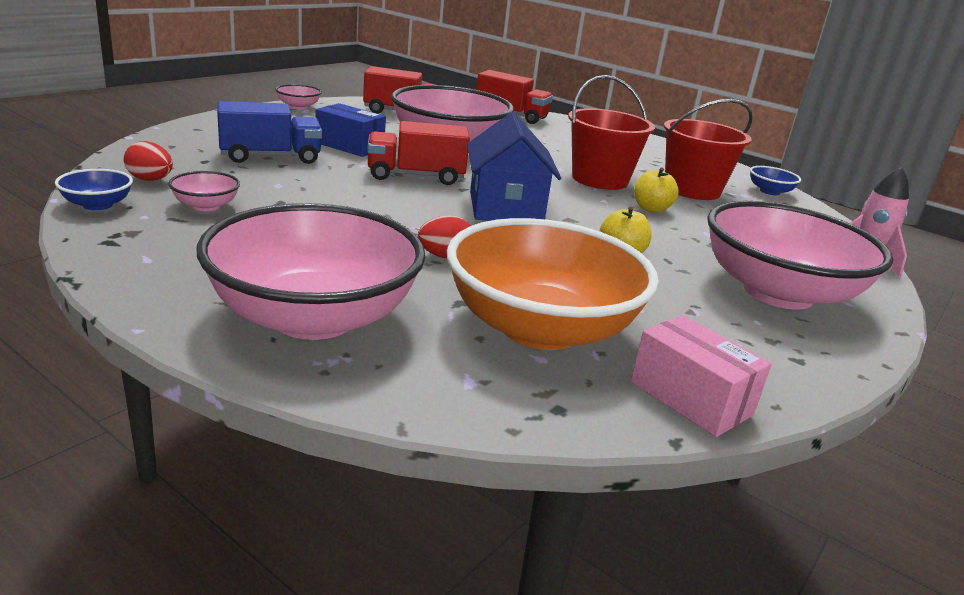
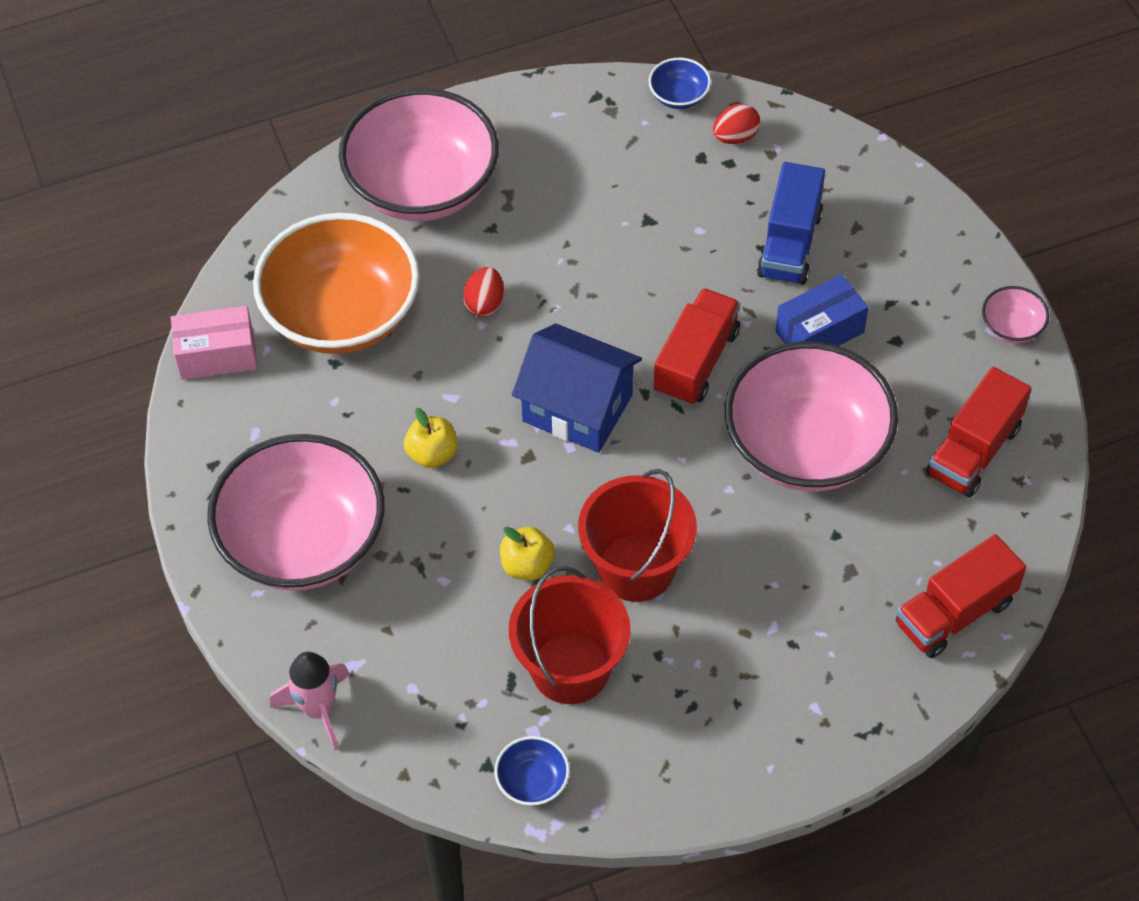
camera: 125 degrees right, 30 degrees up
pink bowl [168,171,240,211] -> none

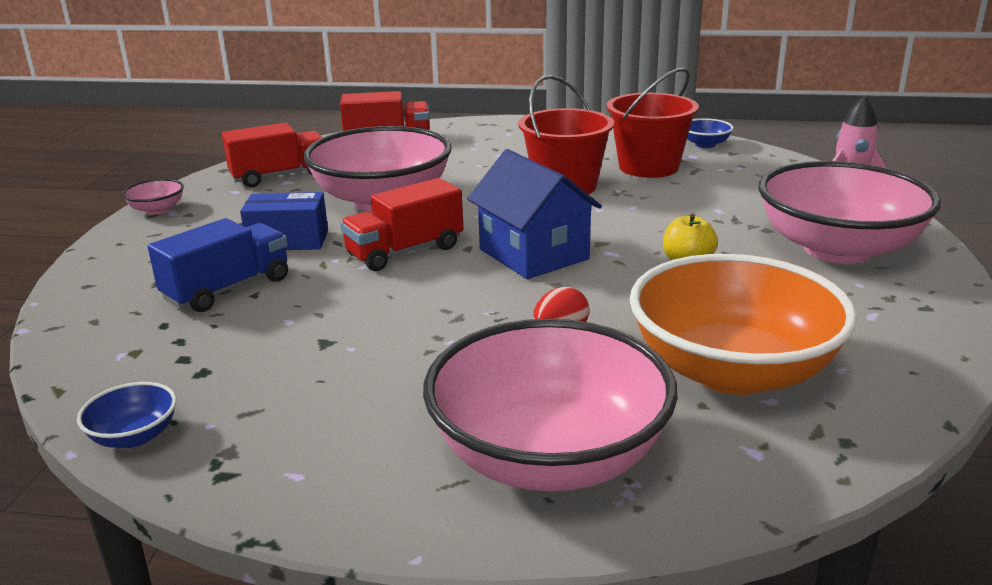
camera: 150 degrees left, 30 degrees down
pink box [171,306,257,380] -> none
yellow apple [500,527,555,580] -> none
red egg [713,104,760,144] -> none

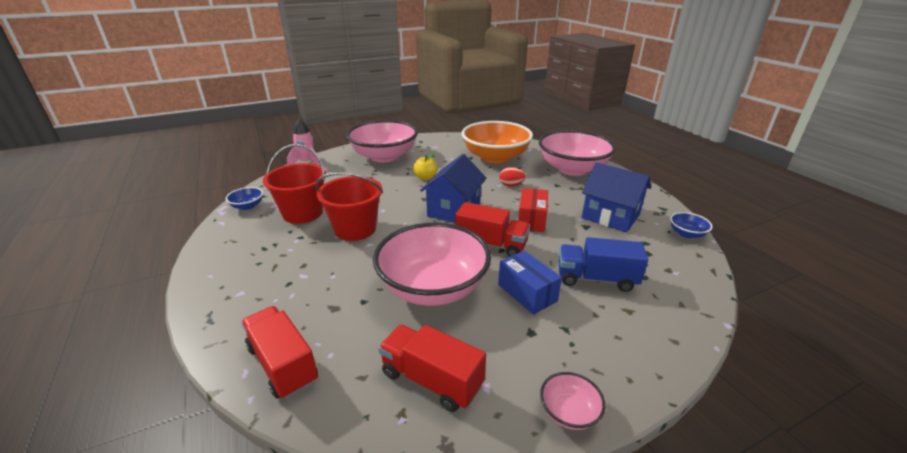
camera: 125 degrees left, 5 degrees up
none -> red box [518,188,548,232]
none -> blue house [582,162,651,233]

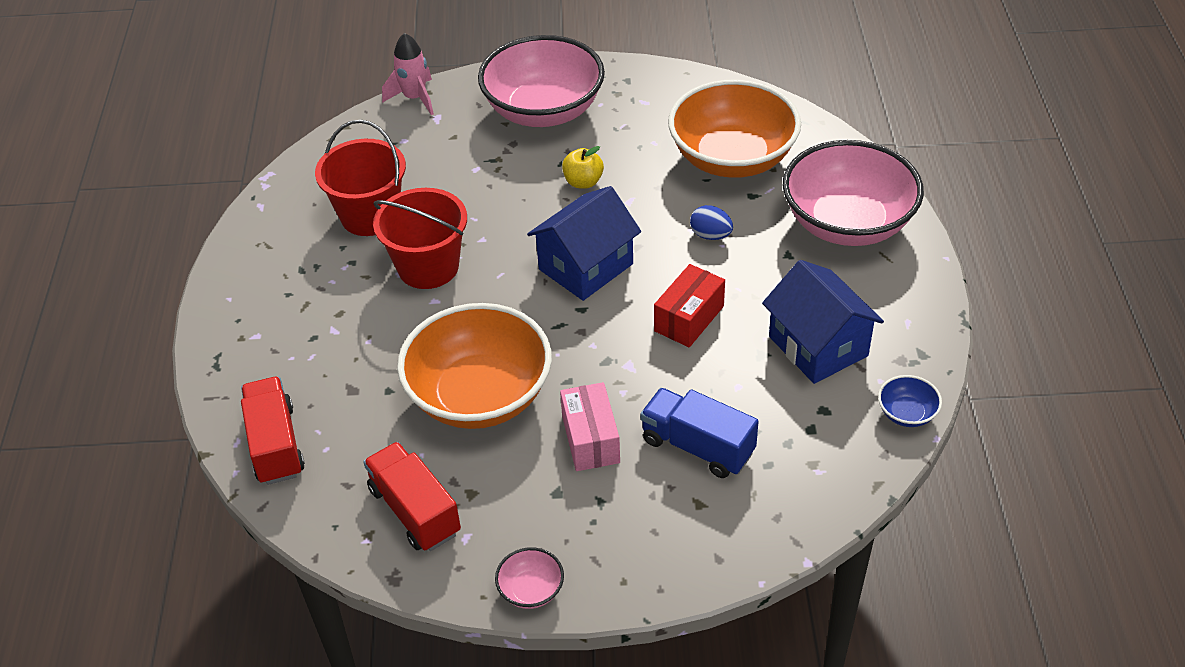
camera: 25 degrees right, 15 degrees up
blue bowl [226,187,263,210] -> none
pink bowl [373,222,491,306] -> orange bowl [397,303,552,429]
red truck [455,202,530,257] -> none
blue box [498,250,562,315] -> pink box [560,382,620,471]
red egg [499,167,526,186] -> blue egg [690,205,733,240]

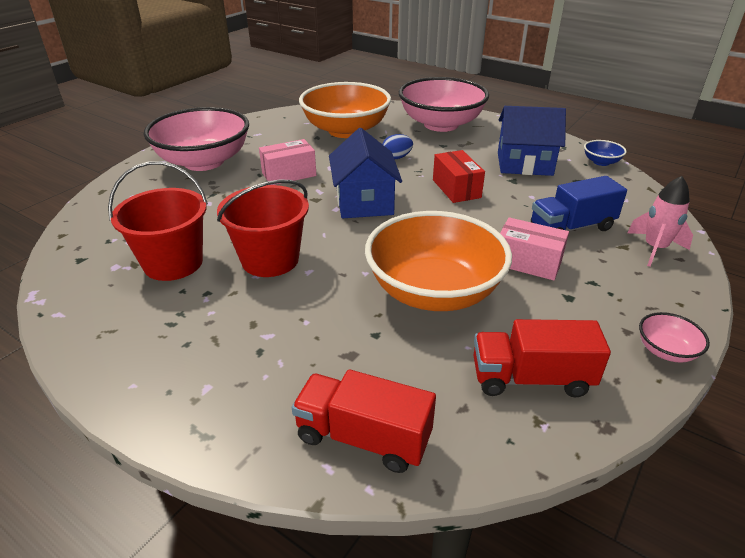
camera: 55 degrees left, 10 degrees down
pink rocket [382,33,434,115] -> pink rocket moved to [627,176,693,266]
yellow apple [562,146,604,189] -> pink box [259,139,317,185]

